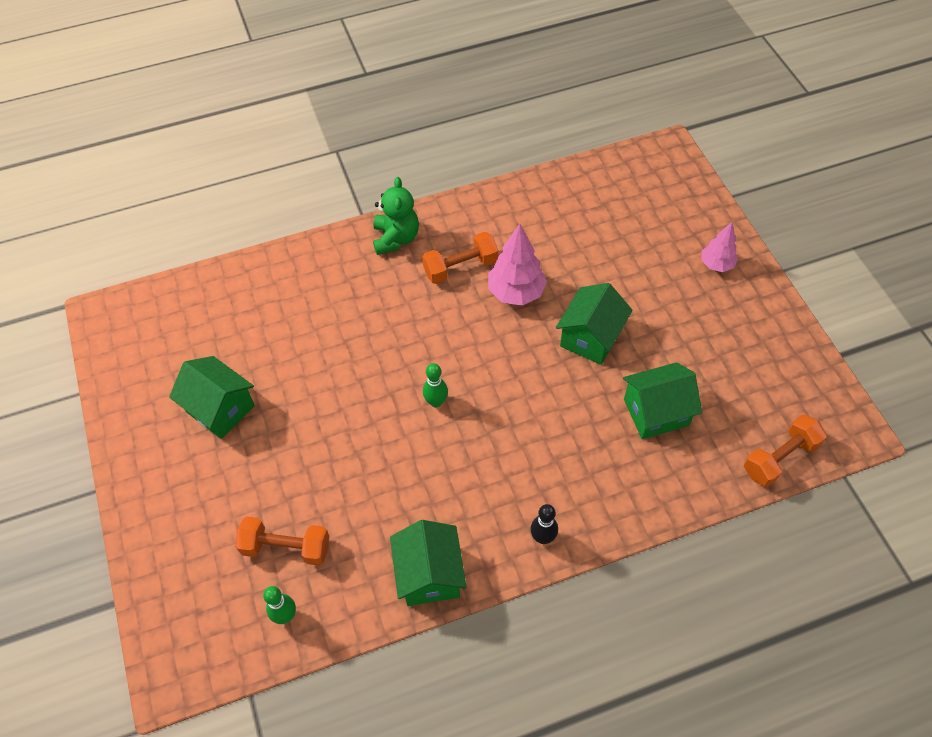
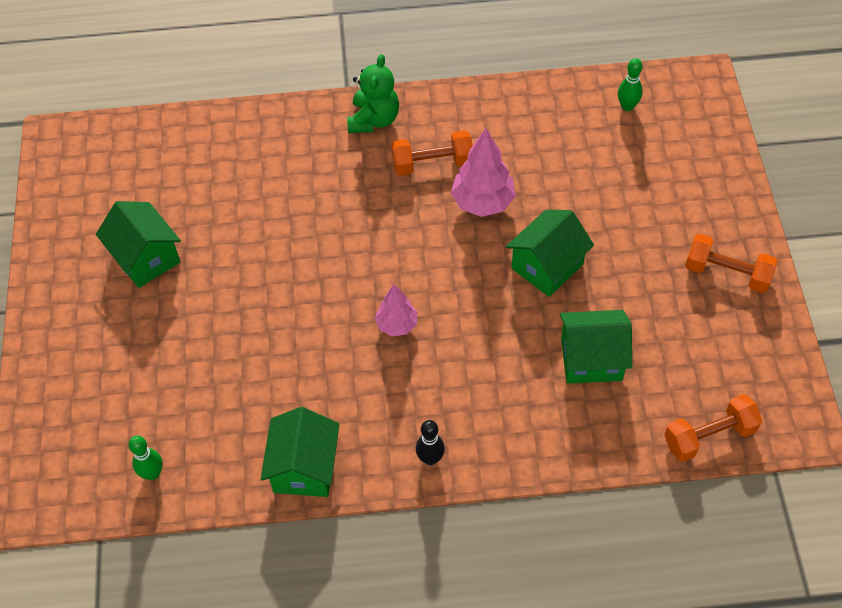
camera: 15 degrees right, 0 degrees up
orange dumbbell [235,517,329,566] -> orange dumbbell moved to [685,234,777,293]
green bowling pin [423,363,448,407] -> green bowling pin moved to [618,58,643,111]
pink tree [702,222,738,272] -> pink tree moved to [375,284,418,336]

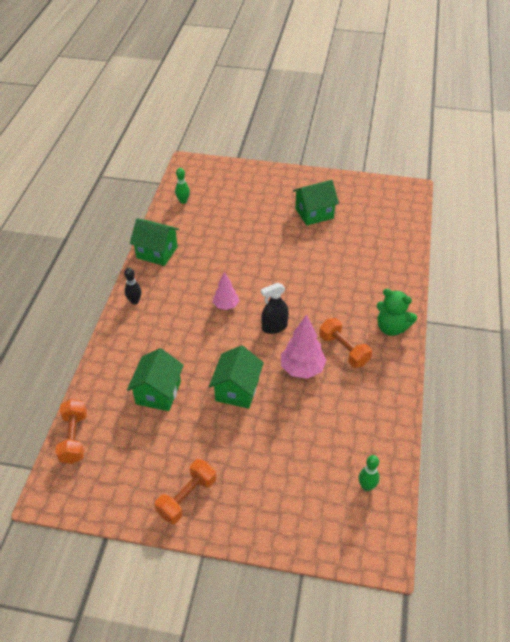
camera: 105 degrees right, 10 degrees down
orange dumbbell [391,130,472,176] -> orange dumbbell turned 45 degrees counterclockwise [319,318,372,368]
green house [506,210,594,297] -> green house turned 45 degrees clockwise [209,345,264,409]
none -> black spray bottle [261,283,289,334]

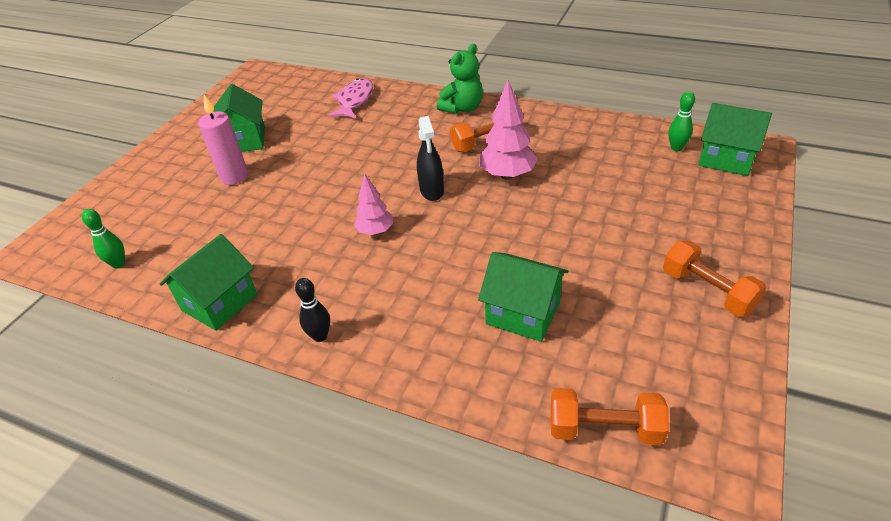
camera: 75 degrees left, 5 degrees down
green house [209,345,264,409] -> green house moved to [698,103,772,176]
none -> pink candle [198,95,248,185]
none -> pink fish [328,78,373,119]

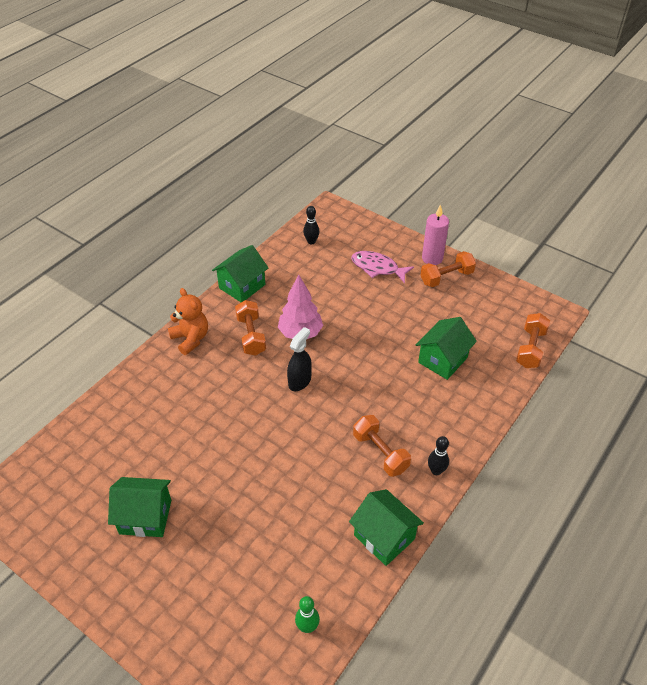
camera: 80 degrees left, 5 degrees up
pink candle [198,95,248,185] -> pink candle moved to [422,204,449,265]
pink fish [328,78,373,119] -> pink fish moved to [351,251,414,283]
pink tree [354,173,393,235] -> none
black spray bottle [417,116,444,201] -> black spray bottle turned 60 degrees counterclockwise [287,327,312,391]
green teddy bear [437,44,483,114] -> orange teddy bear [168,288,208,355]
green bowling pin [668,91,695,151] -> black bowling pin [303,206,319,245]
green house [698,103,772,176] -> green house moved to [212,245,268,302]
none -> orange dumbbell [353,415,411,477]

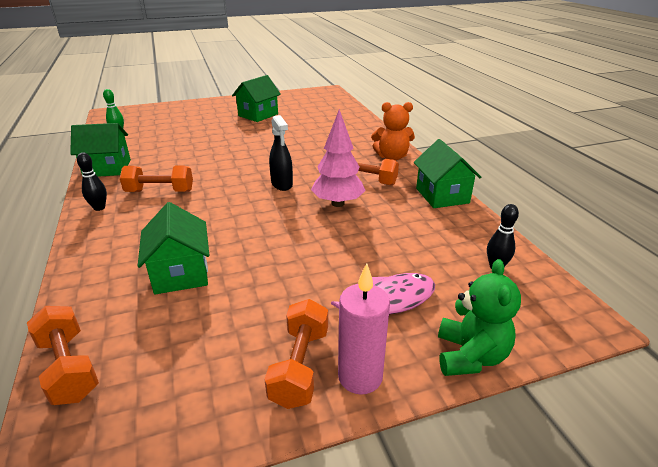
camera: 125 degrees right, 15 degrees down
none -> green teddy bear [438,259,521,376]

